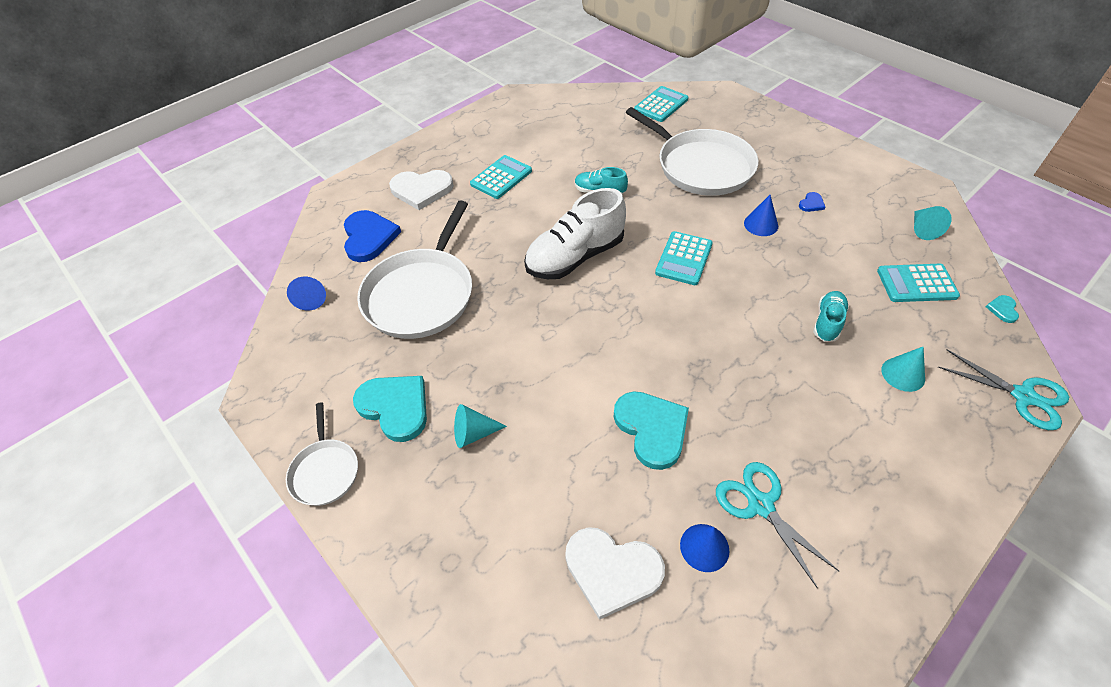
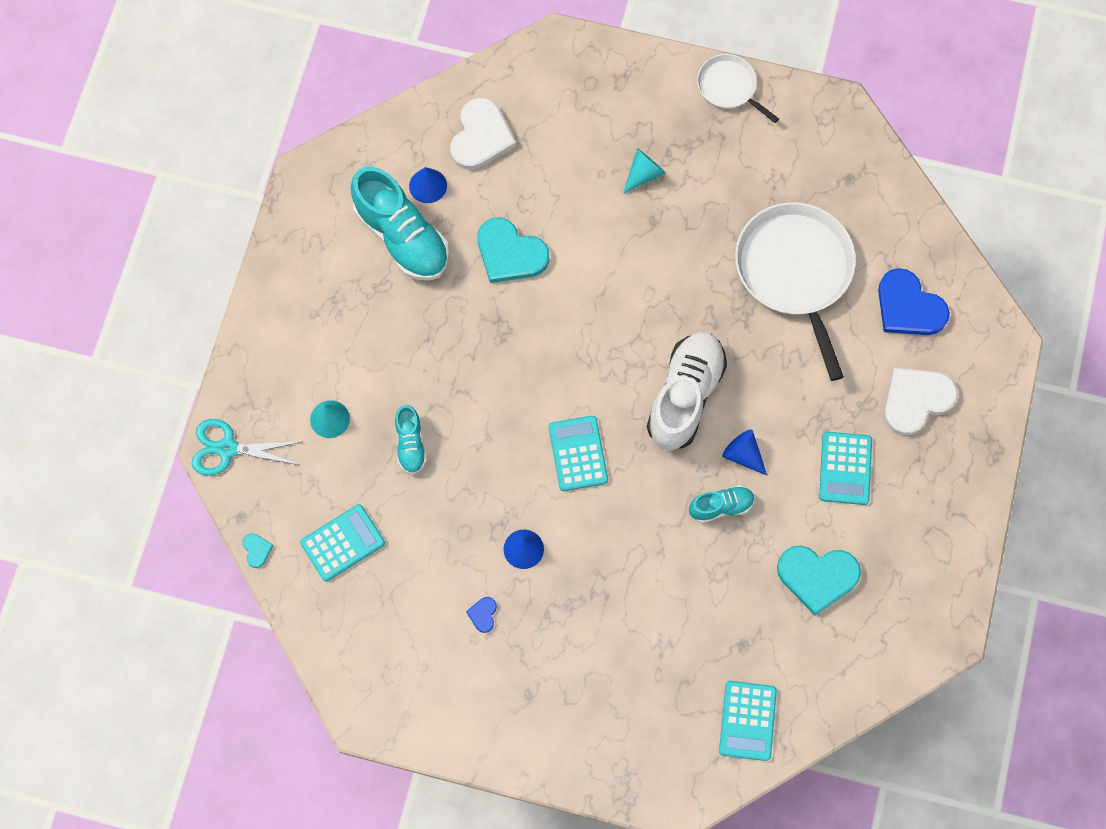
camera: 145 degrees right, 20 degrees up
blue cone [287,277,326,311] -> blue cone moved to [722,429,767,476]
turquoise heart [353,376,427,442] -> turquoise heart moved to [777,545,861,615]
white heart [565,527,665,620] -> white heart turned 120 degrees clockwise [450,98,516,170]
white pan [626,107,758,196] -> none
turquoise scissors [716,462,839,588] -> turquoise shoe [351,166,449,281]
turquoise cone [914,206,952,240] -> none

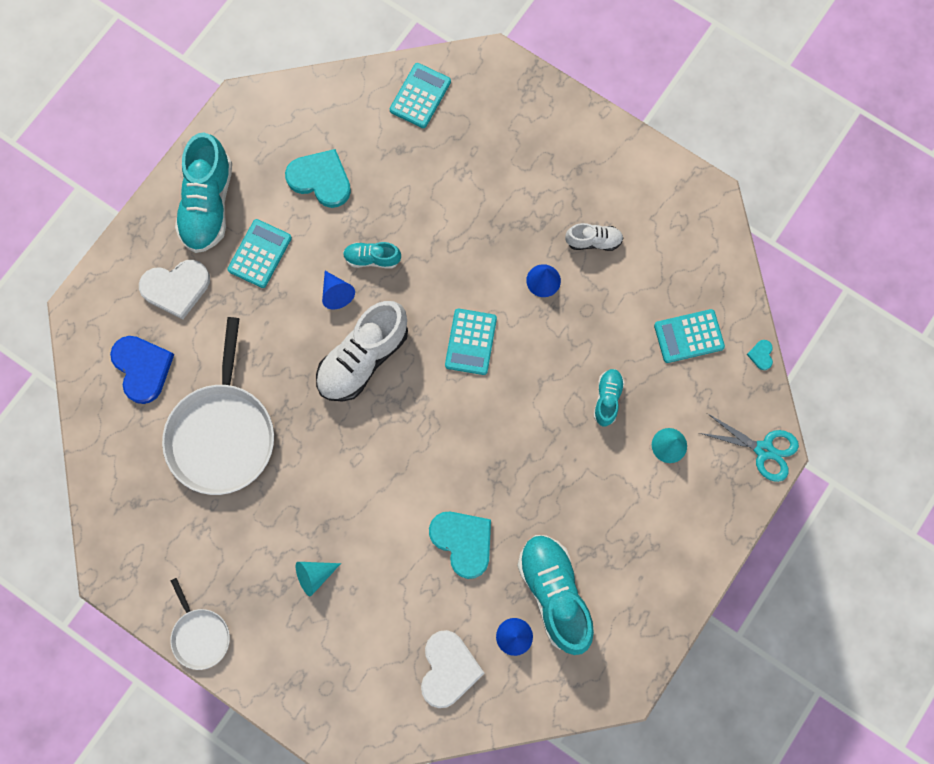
camera: 160 degrees left, 5 degrees up
white heart [450,98,516,170] -> white heart turned 150 degrees clockwise [421,630,485,708]
blue heart [466,597,497,633] -> white shoe [565,223,624,251]
none -> turquoise shoe [175,133,232,253]

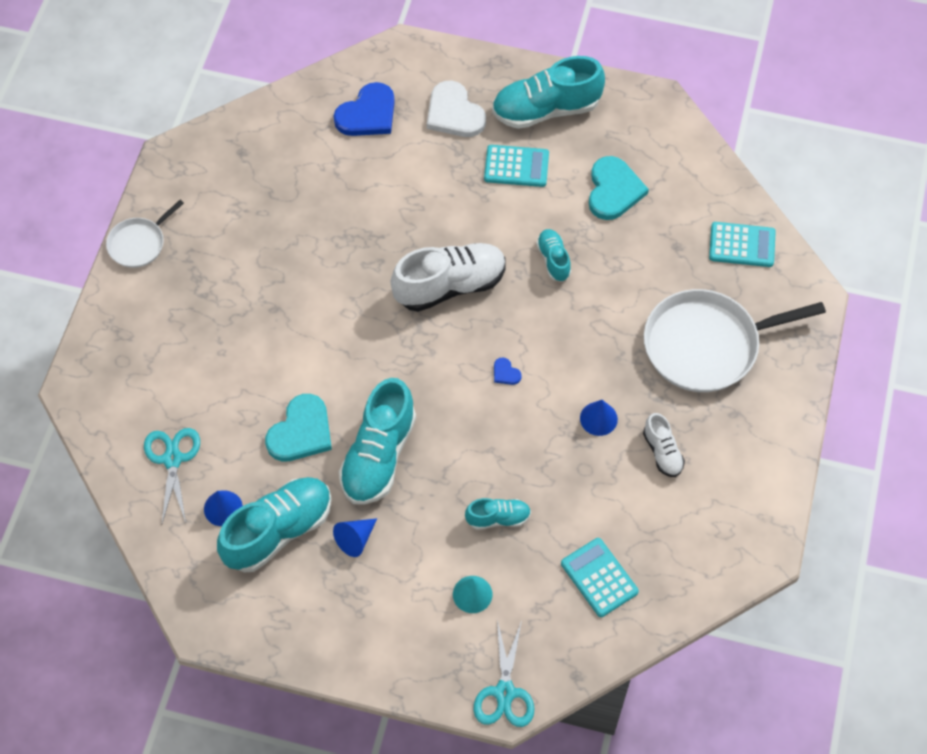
camera: 70 degrees right, 15 degrees down
white pan [162,317,274,495] -> white pan moved to [644,289,826,392]
turquoise cone [296,562,341,596] -> none
white shoe [316,301,408,402] -> white shoe turned 135 degrees clockwise [391,243,506,312]
blue cone [322,271,355,310] -> blue cone moved to [333,518,377,557]
white heart [421,630,485,708] -> turquoise scissors [144,428,200,523]
turquoise calculator [445,309,497,375] -> blue heart [494,357,522,385]
turquoise heart [747,340,773,370] -> none
none -> turquoise shoe [339,378,416,505]

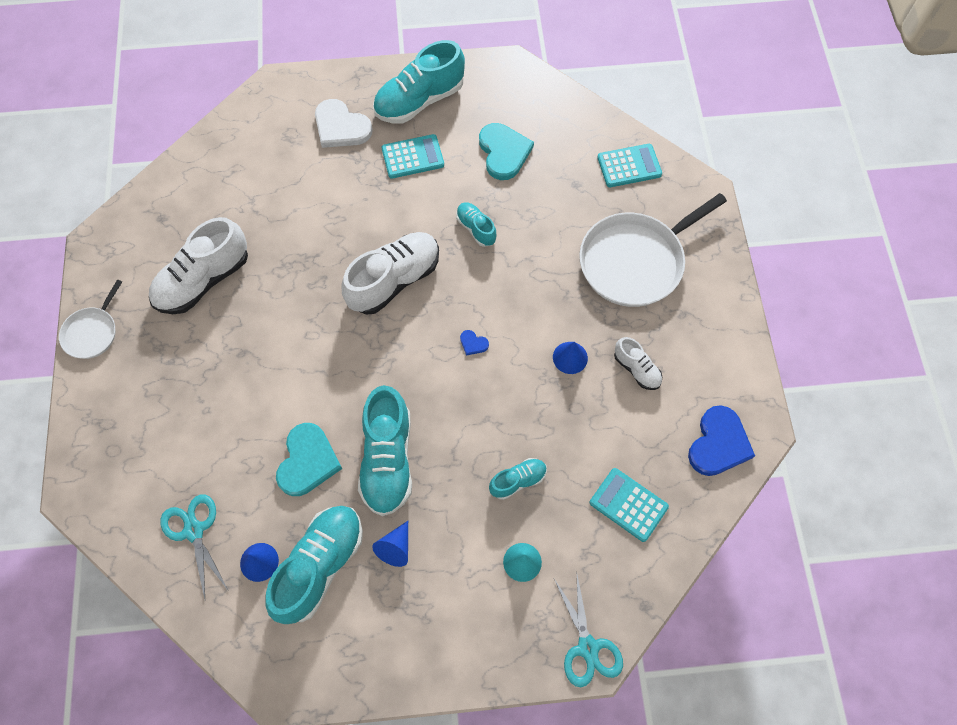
camera: 20 degrees left, 5 degrees up
blue heart [334,82,395,136] -> blue heart moved to [688,405,755,476]
none -> white shoe [149,217,248,314]

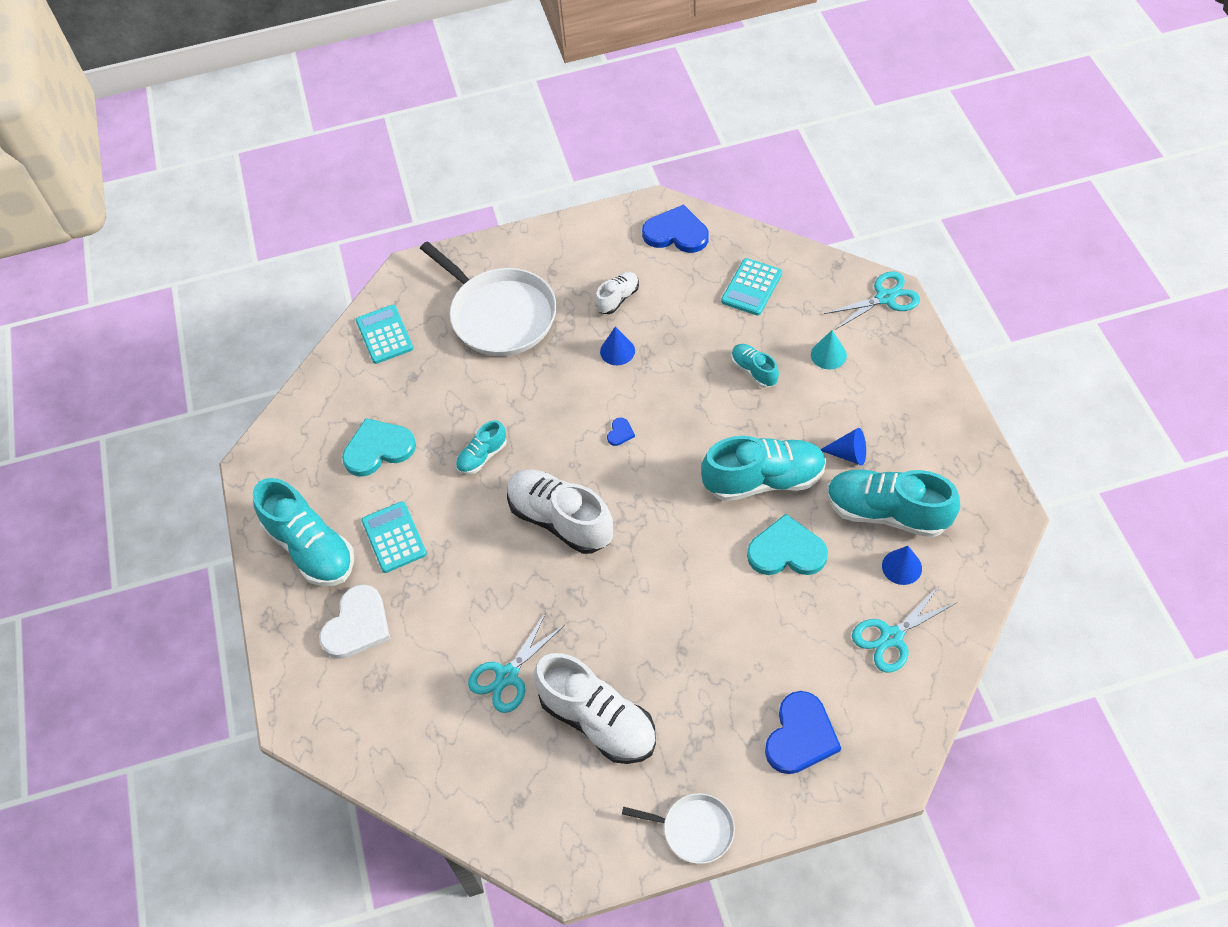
camera: 95 degrees left, 10 degrees down
none -> turquoise scissors [468,613,565,713]
none -> blue heart [765,691,841,774]

